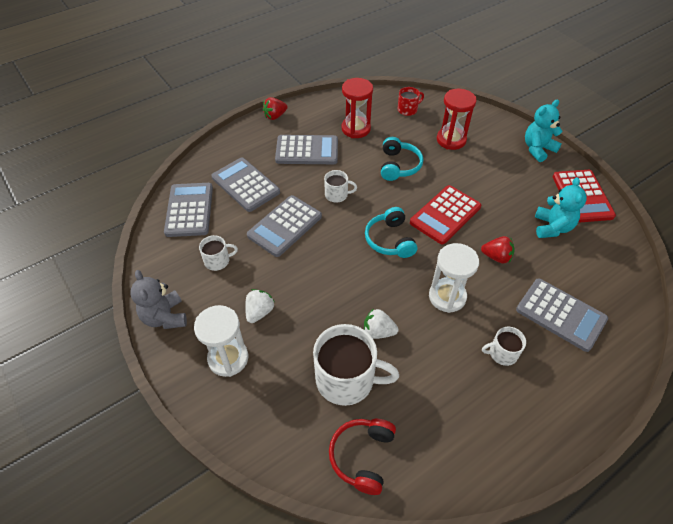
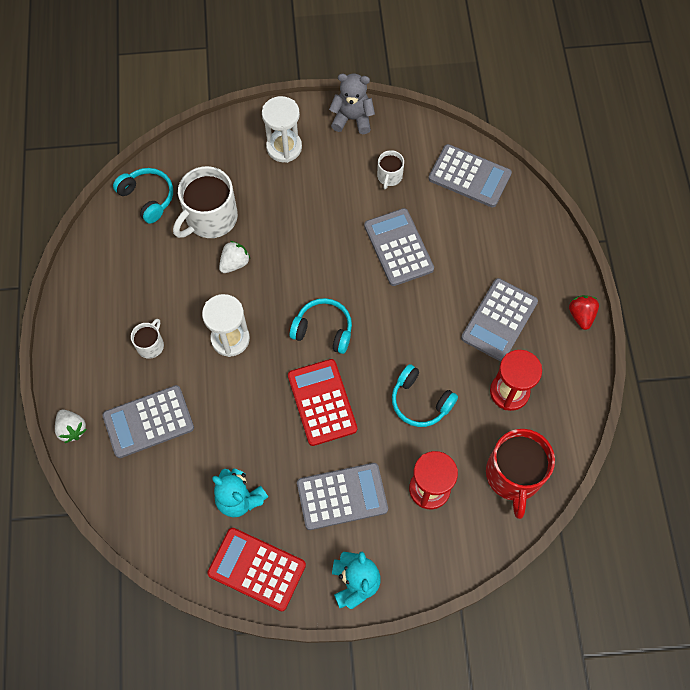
camera: 120 degrees right, 15 degrees up
grey calculator [211,157,280,212] -> grey calculator moved to [297,463,388,530]
white strawberry [245,289,275,323] -> white strawberry moved to [55,409,87,443]
white mug [324,170,357,203] -> none
red headphones [329,419,396,495] -> turquoise headphones [113,168,173,224]
red mug [397,87,424,116] -> red mug [486,429,555,519], size x1.98
red strawberry [481,236,515,264] -> none

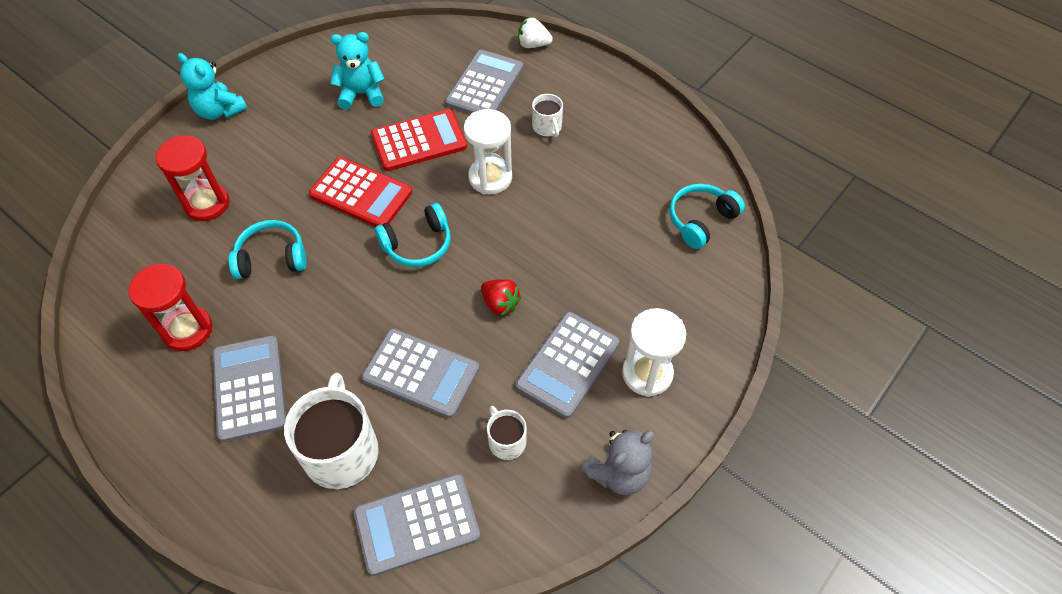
camera: 135 degrees right, 10 degrees down
turquoise headphones [113,168,173,224] -> turquoise headphones turned 135 degrees clockwise [669,184,745,249]
white mug [173,166,238,238] -> white mug moved to [284,373,379,489]
red calculator [207,528,306,611] -> red calculator moved to [371,109,467,171]
white strawberry [219,241,250,273] -> none
grey calculator [297,463,388,530] -> grey calculator moved to [516,312,619,418]
red mug [486,429,555,519] -> none
red strawberry [569,295,599,330] -> red strawberry moved to [481,279,521,316]

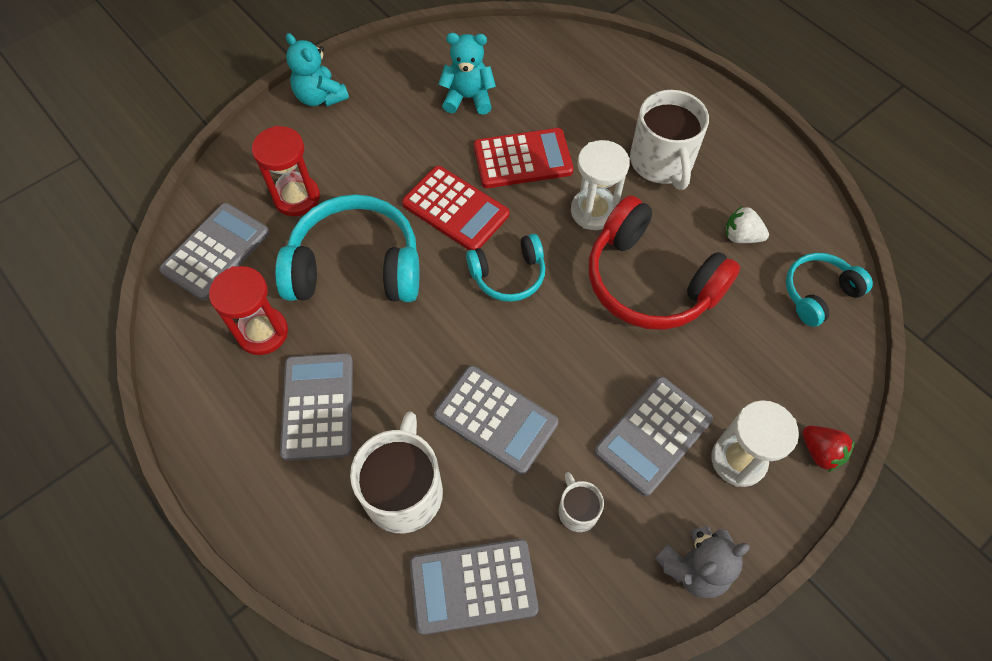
camera: 10 degrees right, 5 degrees up
turquoise headphones [228,220,307,279] -> turquoise headphones [275,194,419,302], size x1.78
grey calculator [445,50,523,114] -> grey calculator moved to [159,203,269,301]
red strawberry [481,279,521,316] -> red strawberry moved to [803,426,854,472]
white strawberry [518,17,553,48] -> white strawberry moved to [725,206,769,243]
white mug [532,94,563,137] -> white mug [630,90,709,190], size x1.98
none -> red headphones [589,195,740,330]

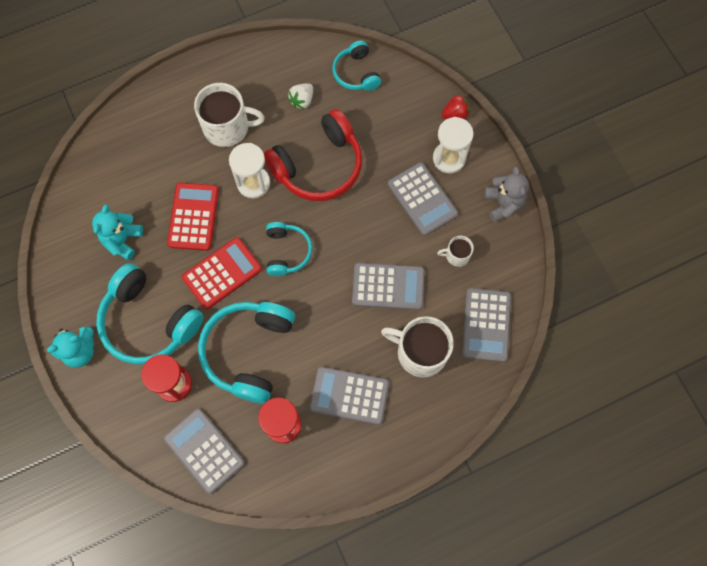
camera: 75 degrees left, 10 degrees up
grey calculator [434,365,559,475] -> grey calculator turned 45 degrees clockwise [352,263,425,310]
none -> turquoise headphones [96,263,204,365]

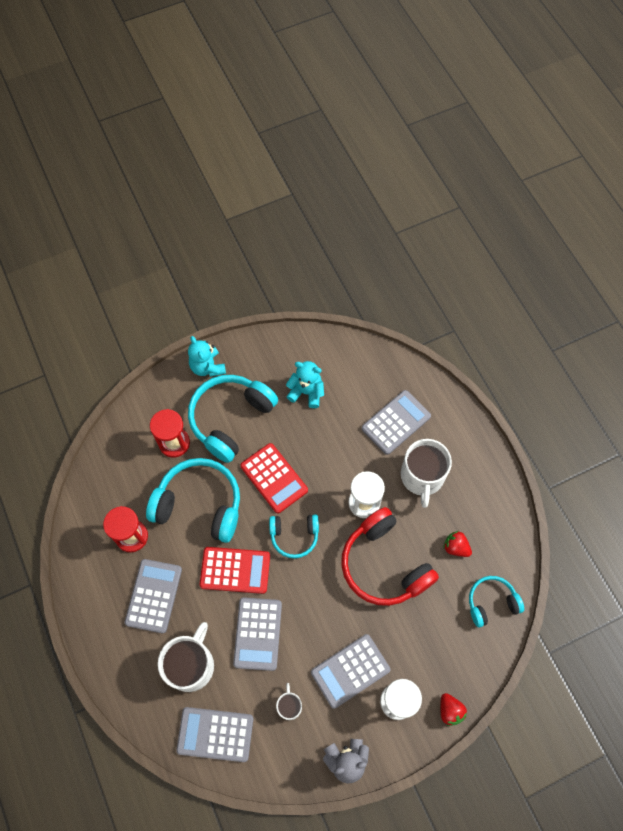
camera: 90 degrees right, 5 degrees down
grey calculator [164,408,245,494] -> grey calculator moved to [362,390,431,455]
red calculator [167,183,219,251] -> red calculator moved to [200,547,270,594]
white strawberry [288,83,313,109] -> red strawberry [443,531,472,557]

